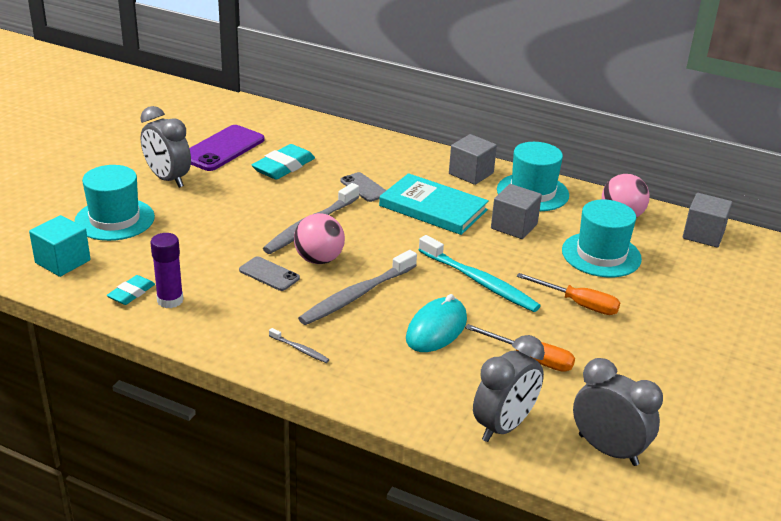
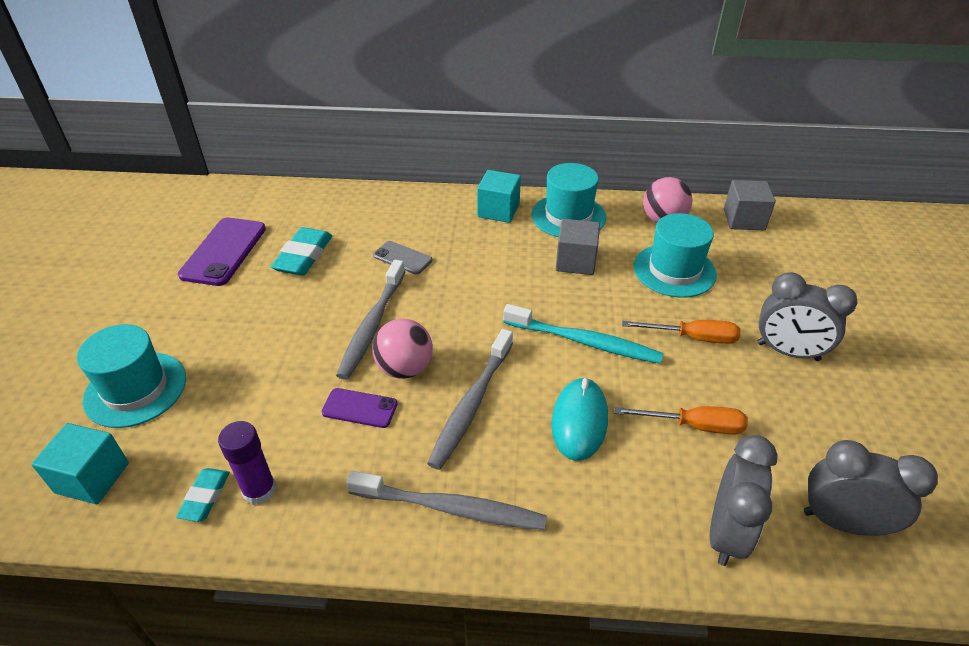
camera: 20 degrees left, 10 degrees up
grey clock [141,106,191,188] -> grey clock moved to [758,272,857,361]
grey phone [239,256,300,291] -> purple phone [322,388,398,428]
grey toothbrush [269,328,329,363] -> grey toothbrush [346,471,547,530], size x2.26
turquoise book [379,173,489,235] -> none
grey cube [449,134,497,185] -> turquoise cube [477,170,521,223]

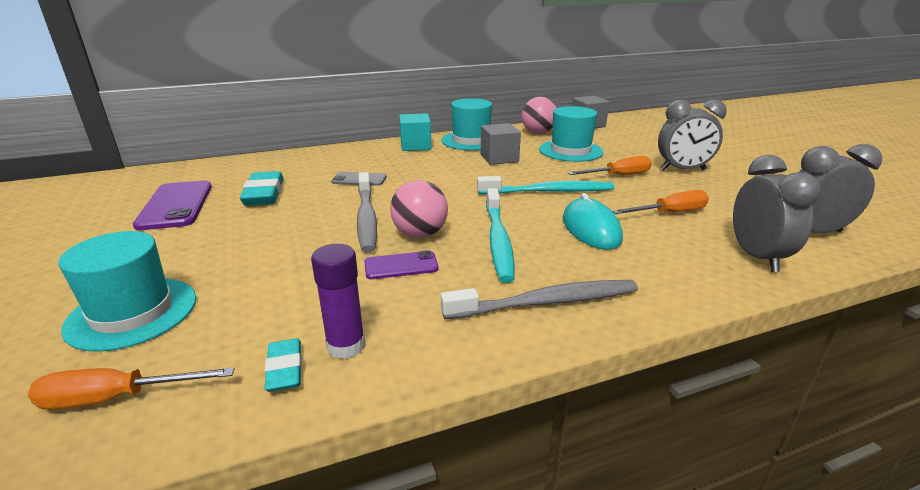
camera: 25 degrees left, 15 degrees down
turquoise cube [31,423,129,504] -> orange screwdriver [28,367,235,410]
grey toothbrush [427,329,513,470] -> turquoise toothbrush [486,188,515,283]

